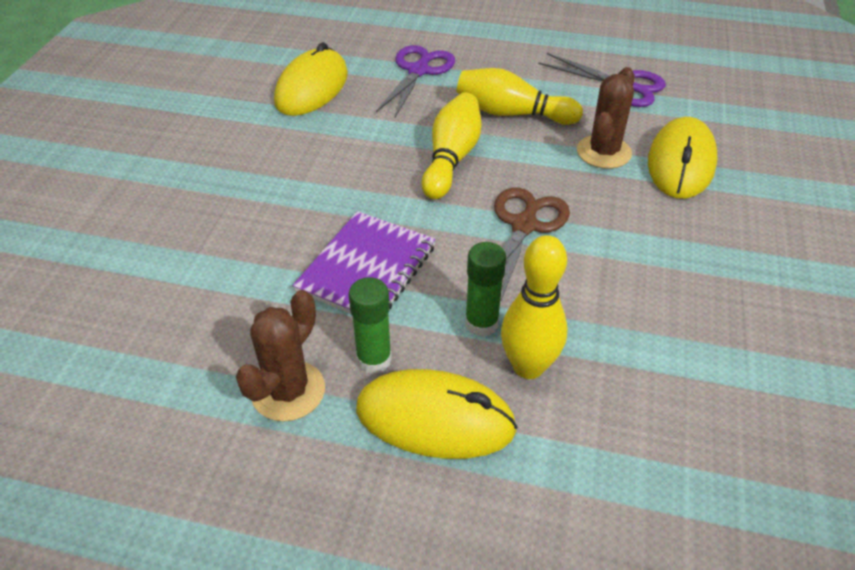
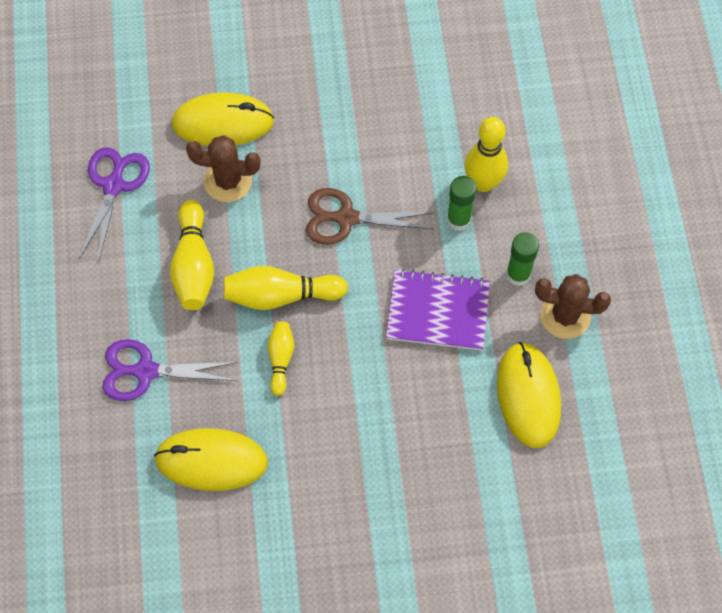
camera: 110 degrees left, 20 degrees up
yellow mouse [356,369,518,459] -> yellow mouse moved to [497,342,561,448]
none -> yellow bowling pin [268,321,294,396]

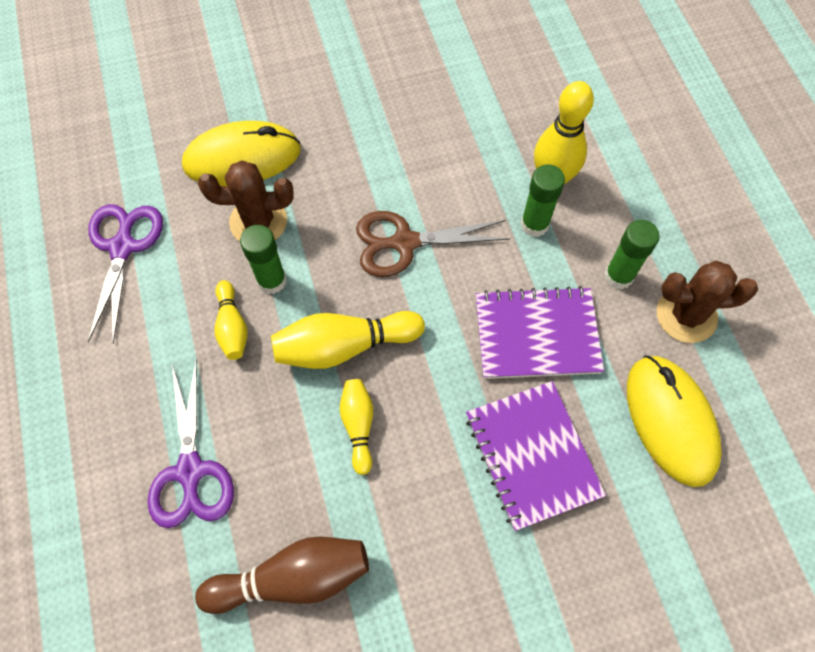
camera: 10 degrees left, 0 degrees up
purple scissors [102,339,238,401] -> purple scissors turned 90 degrees counterclockwise [147,359,234,528]
yellow mouse [154,428,268,491] -> brown bowling pin [195,537,369,614]
yellow bowling pin [170,200,214,310] -> yellow bowling pin [214,280,248,360], size x0.59
none -> green glue stick [240,225,287,294]
none -> purple notebook [466,381,606,531]

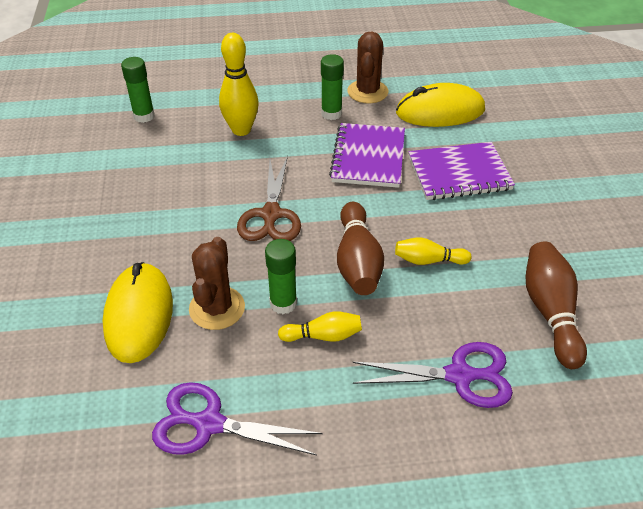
camera: 80 degrees left, 20 degrees down
yellow bowling pin [271,311,425,369] -> brown bowling pin [337,202,384,295]
green glue stick [521,164,565,237] -> green glue stick moved to [121,57,155,123]

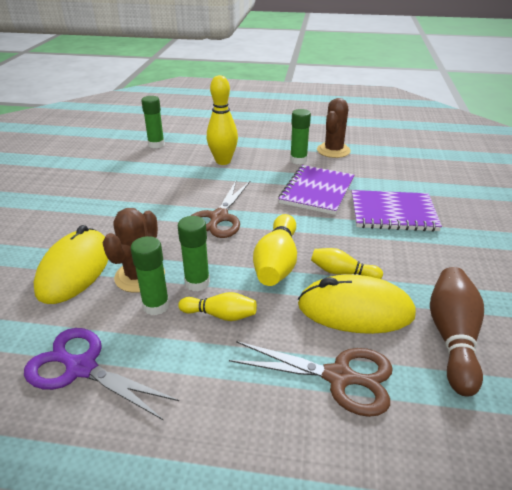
camera: 15 degrees right, 10 degrees down
brown bowling pin [337,202,384,295] -> yellow bowling pin [253,214,297,286]
purple scissors [352,342,513,408] -> brown scissors [229,341,393,417]
yellow mouse [396,83,485,127] -> yellow mouse moved to [298,274,416,334]
none -> green glue stick [131,236,170,315]

